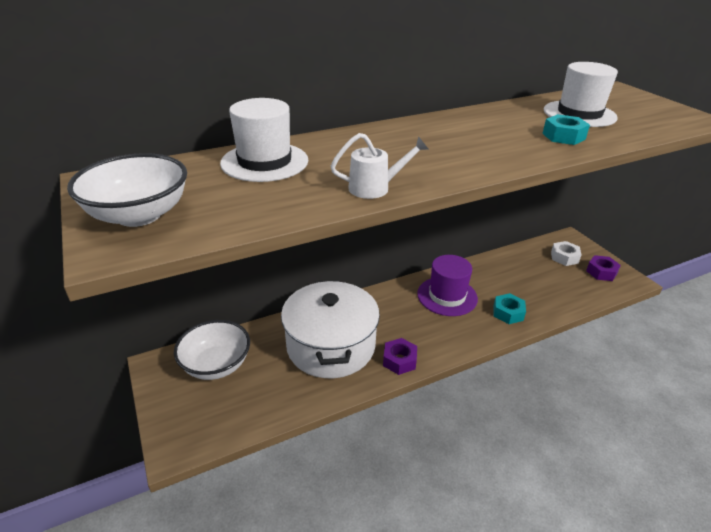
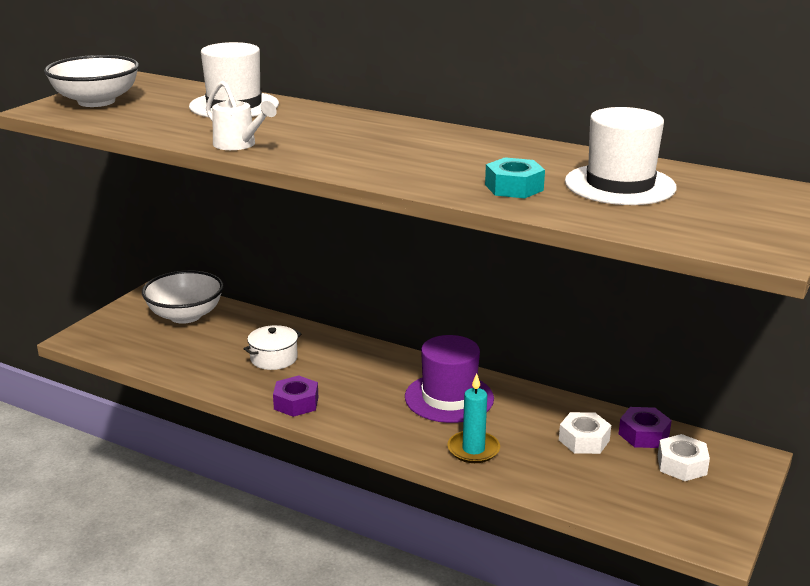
camera: 55 degrees right, 10 degrees down
white pot [281,280,380,378] -> white pot [244,325,301,370], size x0.43
turquoise nut [493,293,526,324] -> turquoise candle [447,373,500,463]
purple nut [586,255,621,281] -> purple nut moved to [619,407,672,448]
none -> white nut [559,412,611,454]

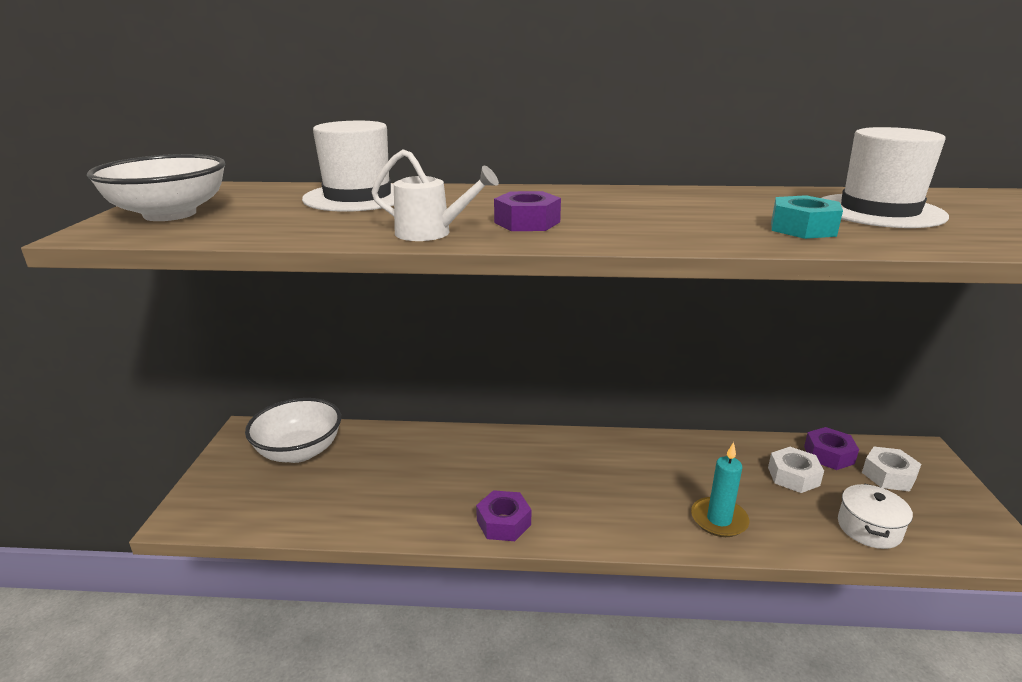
camera: 25 degrees left, 0 degrees up
white pot [244,325,301,370] -> white pot moved to [838,484,913,549]
purple hat [405,335,494,423] -> none
none -> purple nut [494,191,561,231]

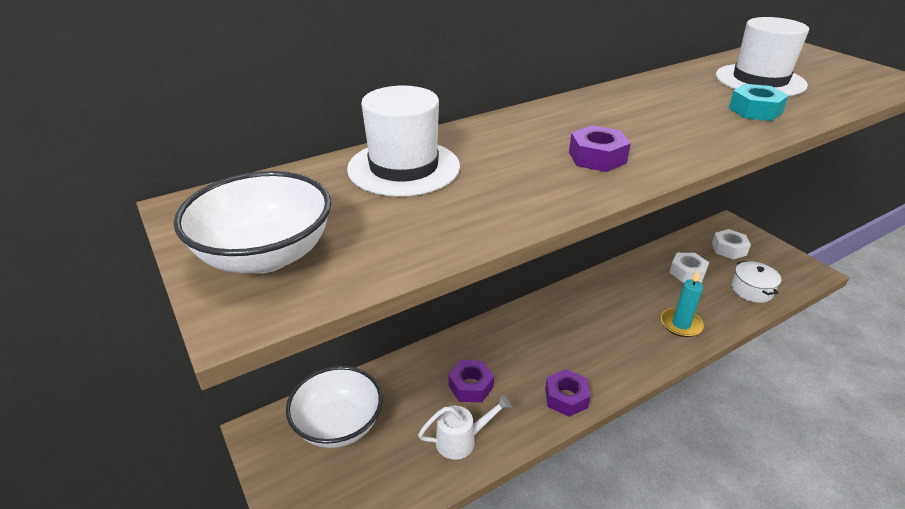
camera: 35 degrees left, 10 degrees up
white watering can [371,149,499,241] -> white watering can moved to [418,394,512,460]
purple nut [804,427,859,470] -> purple nut moved to [448,360,494,403]

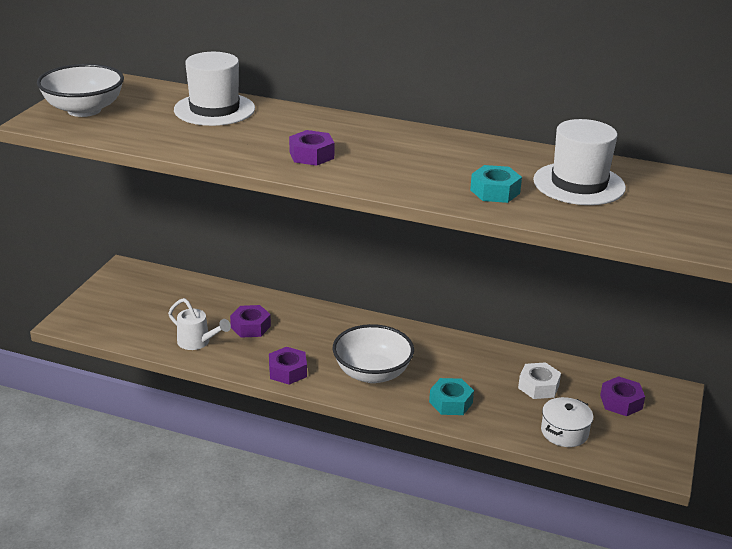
camera: 50 degrees right, 5 degrees down
white bowl [286,366,383,448] -> white bowl moved to [333,324,414,383]
turquoise candle [661,270,704,337] -> turquoise nut [429,378,474,415]
white nut [712,229,751,260] -> purple nut [600,376,645,416]

